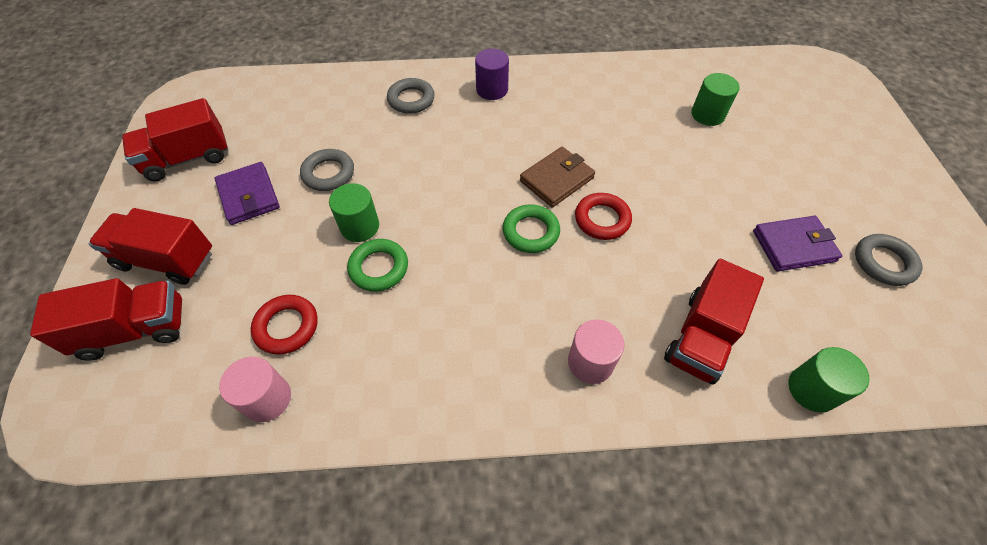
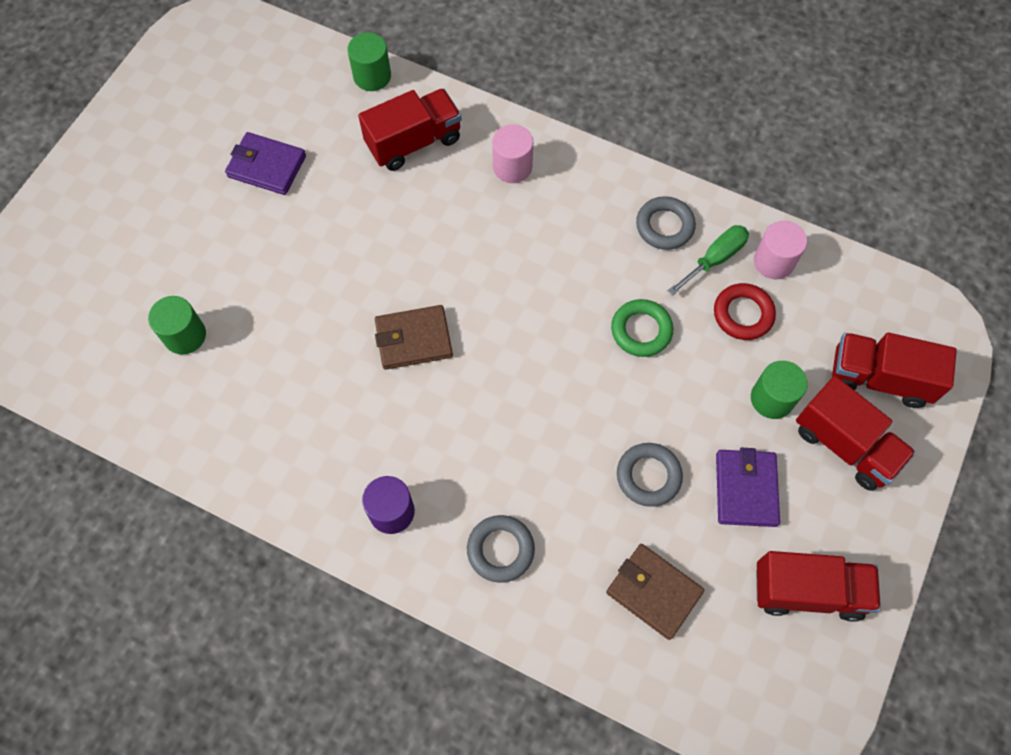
camera: 150 degrees left, 10 degrees up
green cylinder [329,183,379,242] -> green cylinder moved to [751,361,808,419]
green ring [503,204,560,253] -> none
red ring [575,193,632,240] -> none
grey ring [855,234,922,286] -> grey ring moved to [636,196,696,250]
none -> brown wallet [606,544,704,640]
none -> green screwdriver [668,225,749,296]

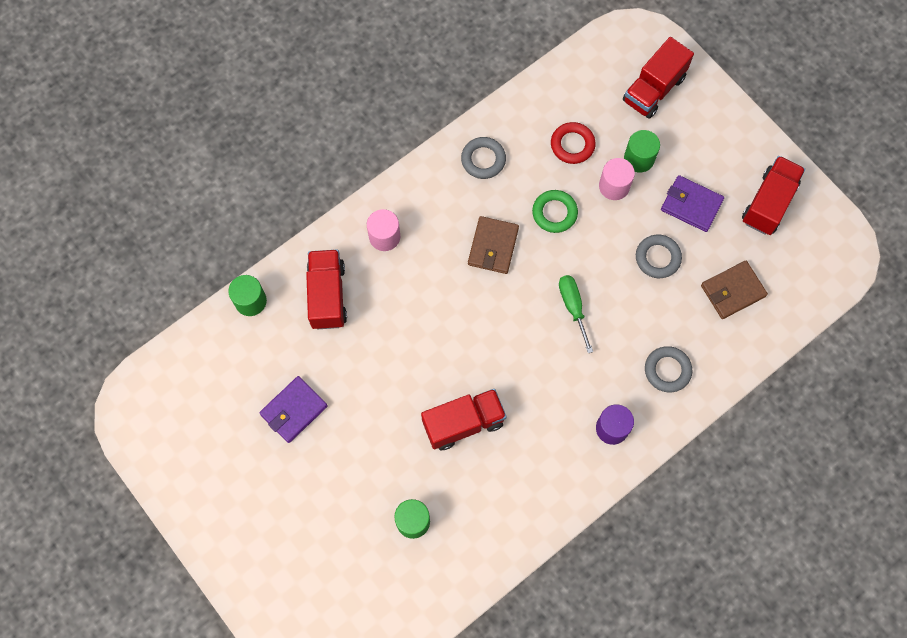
camera: 65 degrees left, 5 degrees up
brown wallet [375,305,453,370] -> brown wallet moved to [468,216,519,274]
green screwdriver [668,225,749,296] -> green screwdriver moved to [559,275,593,353]
pink cylinder [754,221,807,279] -> pink cylinder moved to [599,158,635,200]
red truck [796,376,916,491] -> red truck moved to [421,389,507,450]

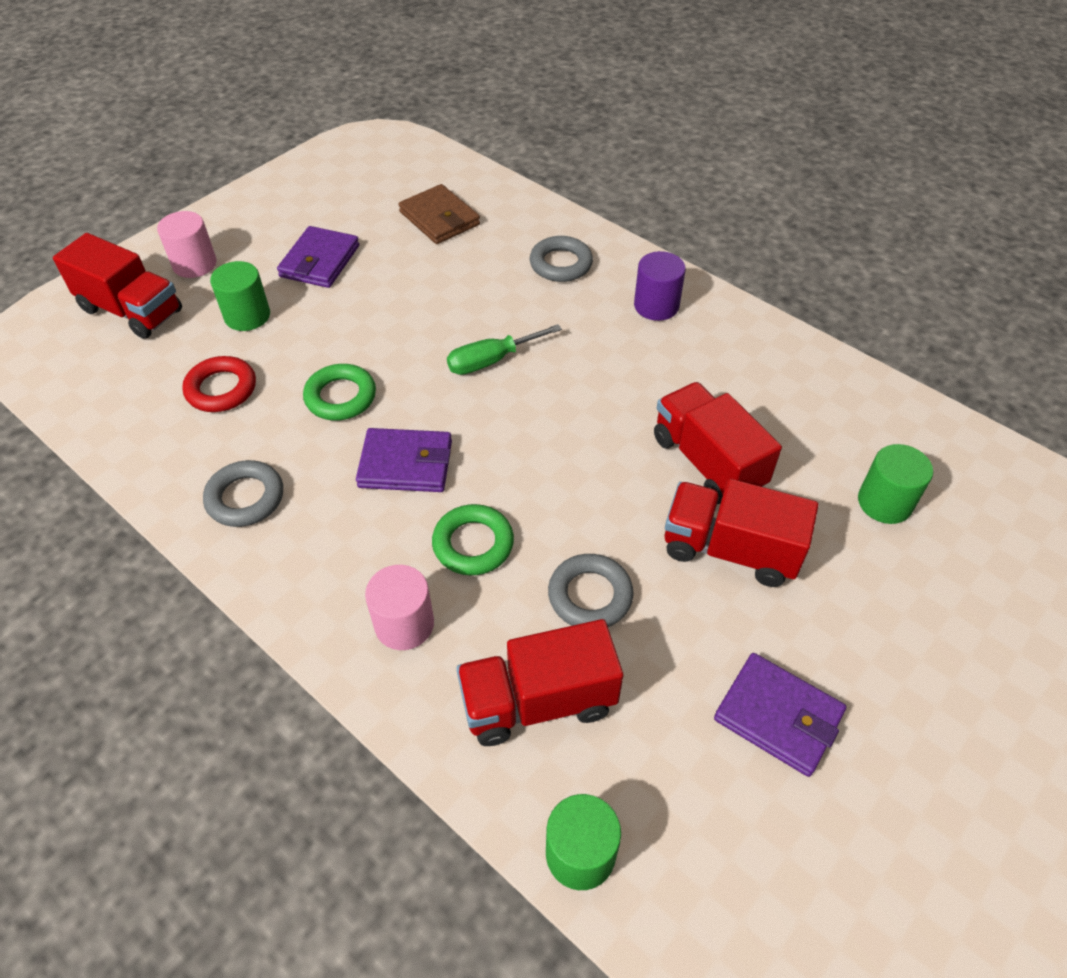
camera: 100 degrees left, 20 degrees down
brown wallet [468,216,519,274] -> purple wallet [356,428,452,492]
pink cylinder [599,158,635,200] -> pink cylinder moved to [157,211,217,278]
grey ring [636,235,682,278] -> grey ring moved to [548,554,634,627]
red truck [742,156,805,235] -> red truck moved to [665,479,818,587]
none -> green ring [432,504,514,575]

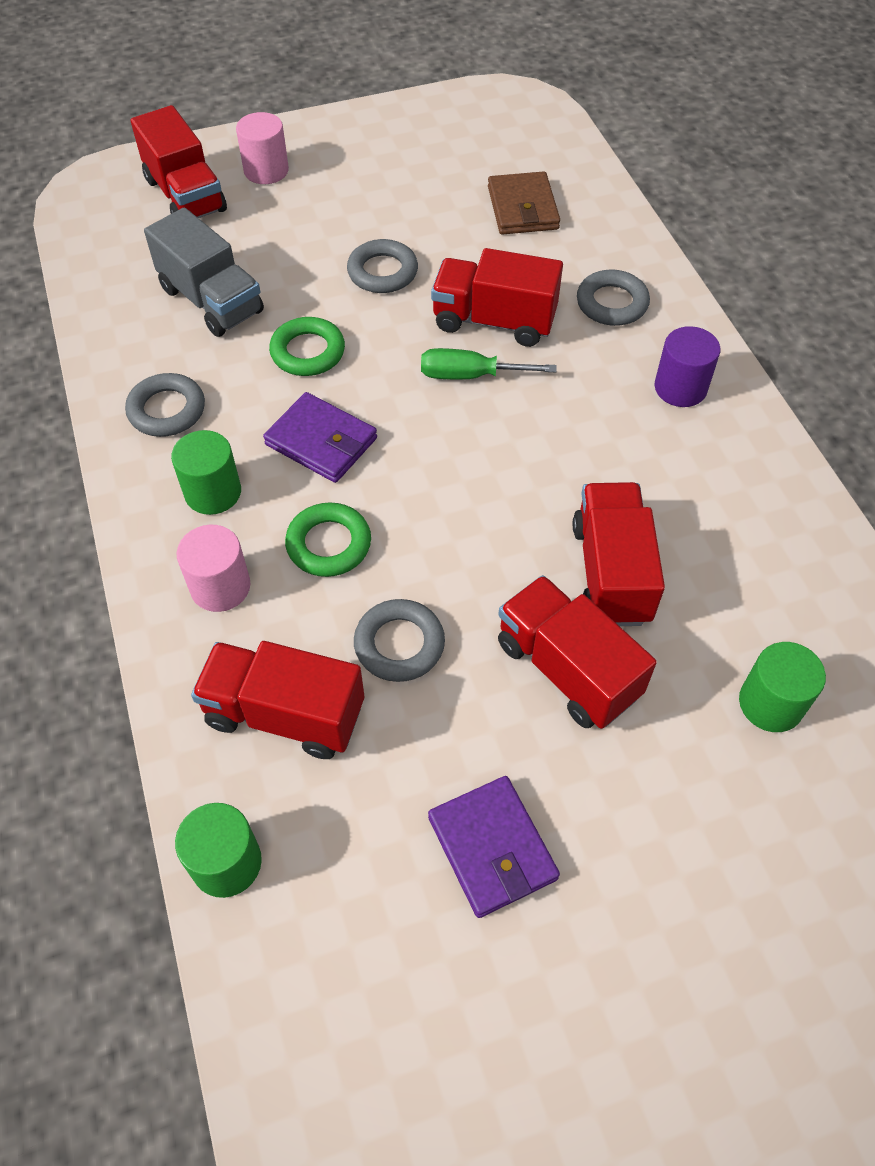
camera: 30 degrees right, 5 degrees up
red ring [182,356,256,412] -> grey truck [144,208,264,337]
green cylinder [210,261,270,331] -> green cylinder moved to [171,430,241,515]
purple wallet [277,226,359,288] -> none
none -> grey ring [347,239,418,293]
none -> red truck [431,248,563,347]

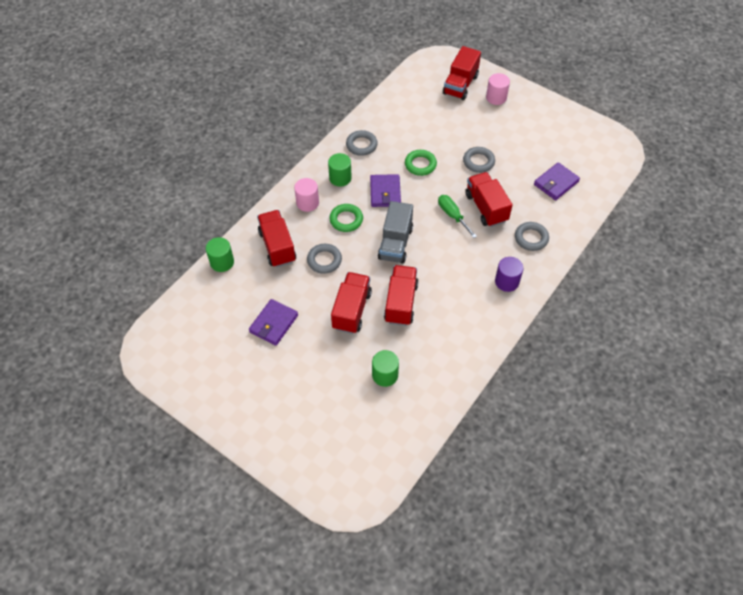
camera: 55 degrees right, 0 degrees up
grey truck [144,208,264,337] -> grey truck moved to [378,201,413,264]
brown wallet [488,171,560,235] -> purple wallet [534,162,580,200]
red truck [573,482,665,626] -> red truck turned 45 degrees counterclockwise [384,265,419,326]

